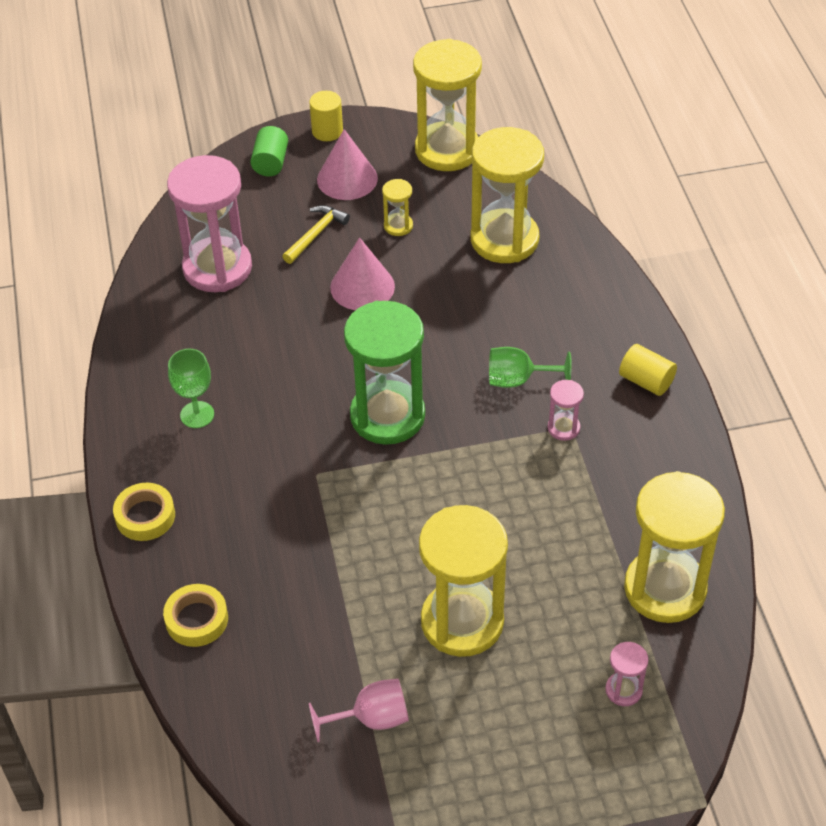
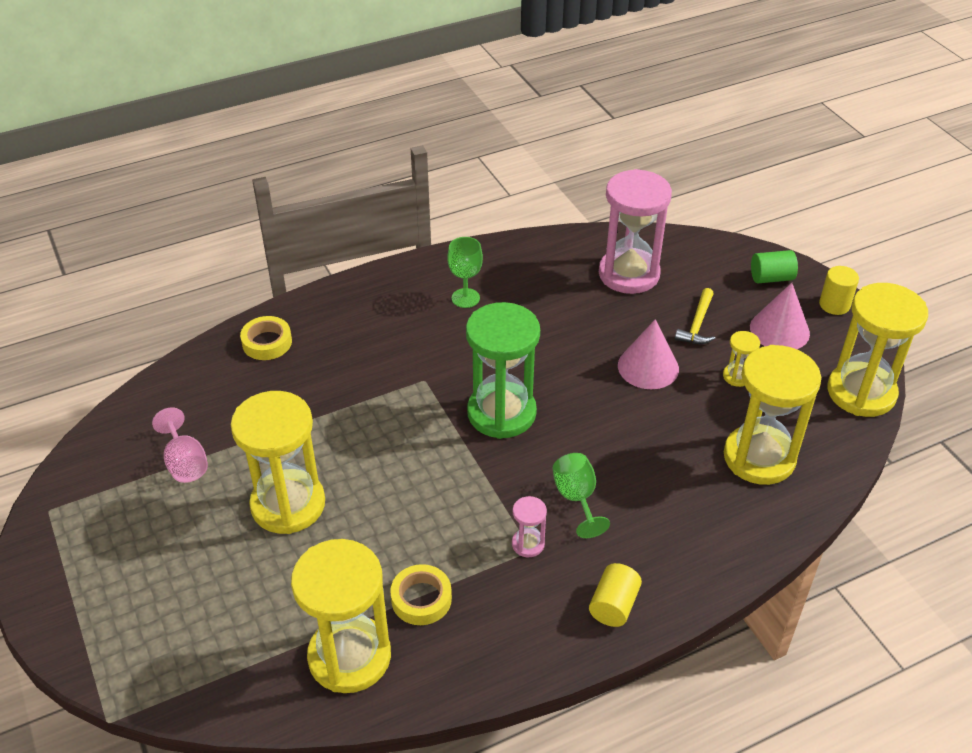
camera: 75 degrees right, 5 degrees down
yellow tape [113,483,175,541] -> yellow tape moved to [390,564,452,625]
yellow hammer [282,205,350,264] -> yellow hammer turned 90 degrees clockwise [675,288,716,344]
pink hourglass [605,642,649,706] -> none

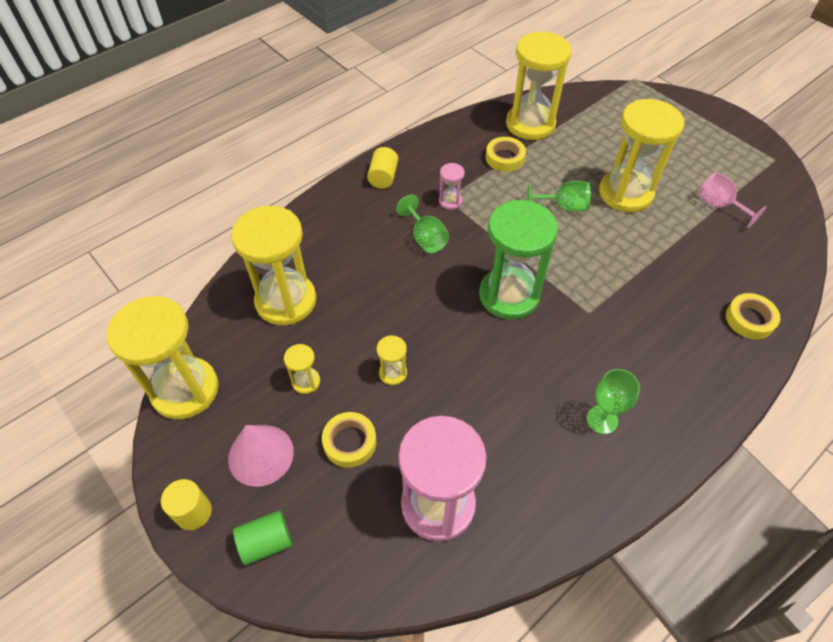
camera: 165 degrees right, 10 degrees up
pink cone [618,319,679,389] -> yellow hourglass [377,335,407,385]
yellow hammer [675,288,716,344] -> yellow tape [322,412,376,468]
none -> green goblet [527,181,591,212]

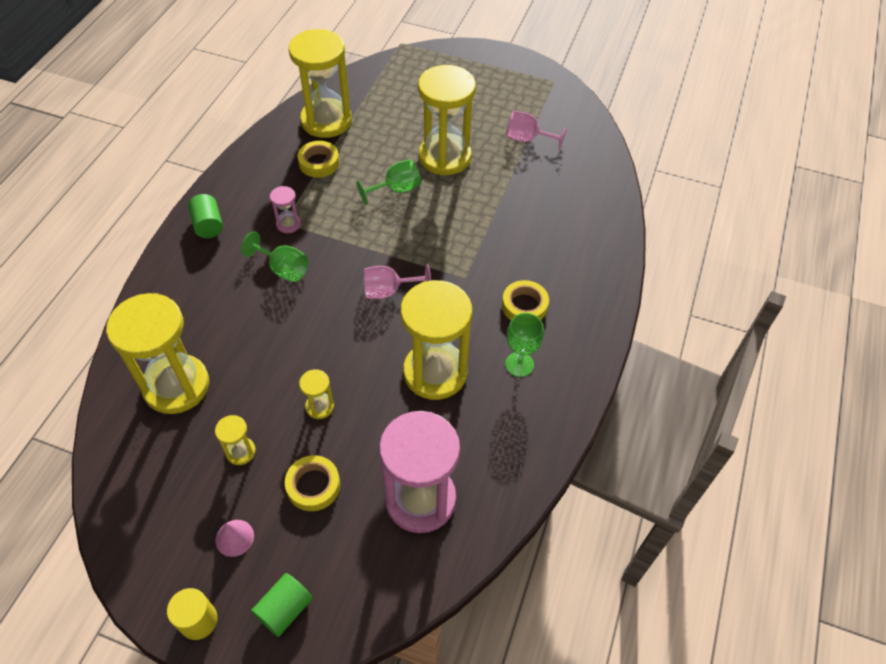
camera: 30 degrees left, 0 degrees up
yellow hourglass [107,296,219,419] -> yellow hourglass moved to [400,280,472,400]
pink cone [228,425,294,487] -> pink cone [216,520,254,557], size x0.57
yellow cylinder [367,147,398,189] -> green cylinder [188,194,223,238]
green hourglass [479,200,558,320] -> pink goblet [363,264,431,299]
yellow tape [726,293,780,339] -> yellow tape moved to [502,280,549,320]

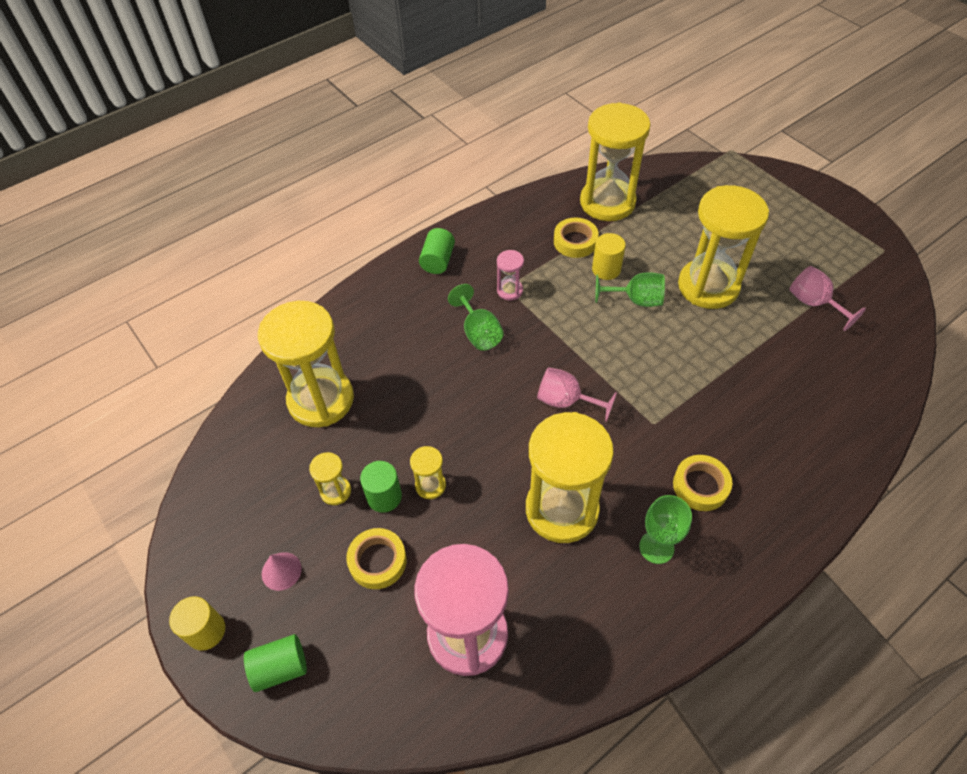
camera: 35 degrees right, 0 degrees up
none -> green cylinder [360,461,402,513]
none -> yellow cylinder [592,233,626,280]

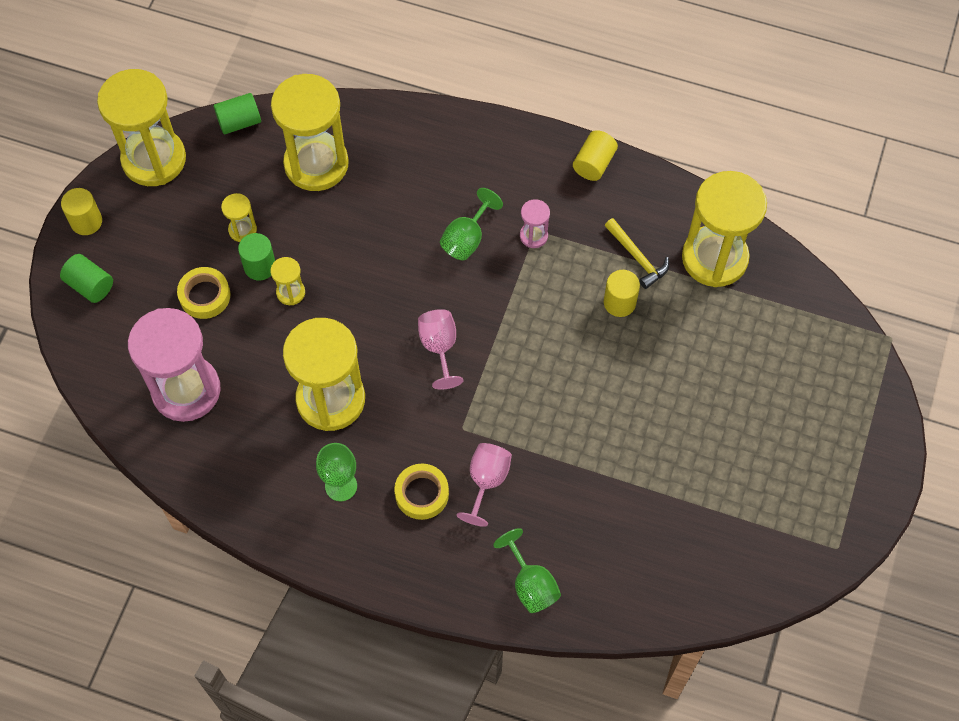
camera: 55 degrees right, 10 degrees up
pink cone [262,552,302,591] -> none
green cylinder [419,228,455,274] -> green cylinder moved to [214,93,261,134]
yellow tape [554,218,599,258] -> yellow hammer [605,218,669,289]
green goblet [595,272,665,307] -> green goblet moved to [493,528,561,613]
yellow hourglass [678,185,769,309] -> yellow hourglass moved to [97,69,186,186]
pink goblet [789,266,866,331] -> pink goblet moved to [457,443,512,527]
none -> yellow cylinder [573,130,618,181]

